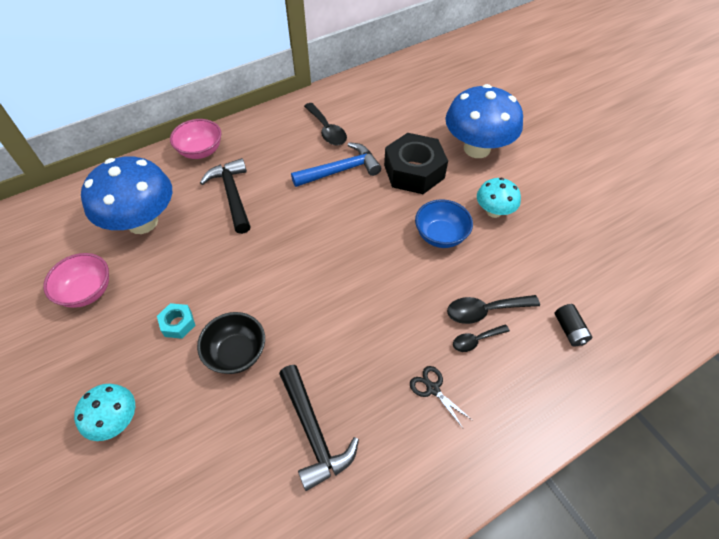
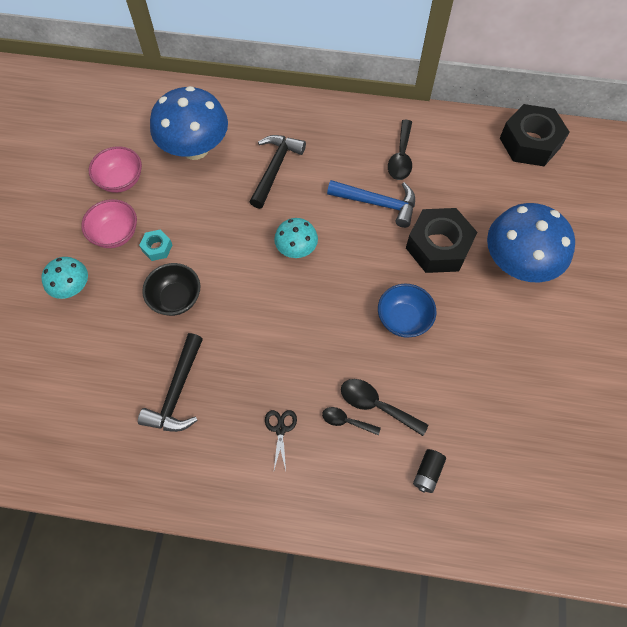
camera: 40 degrees right, 10 degrees up
pink bowl [170,119,221,159] -> pink bowl moved to [81,199,137,248]
turquoise mushroom [477,178,521,218] -> turquoise mushroom moved to [274,218,318,258]
none -> black nut [500,104,570,166]

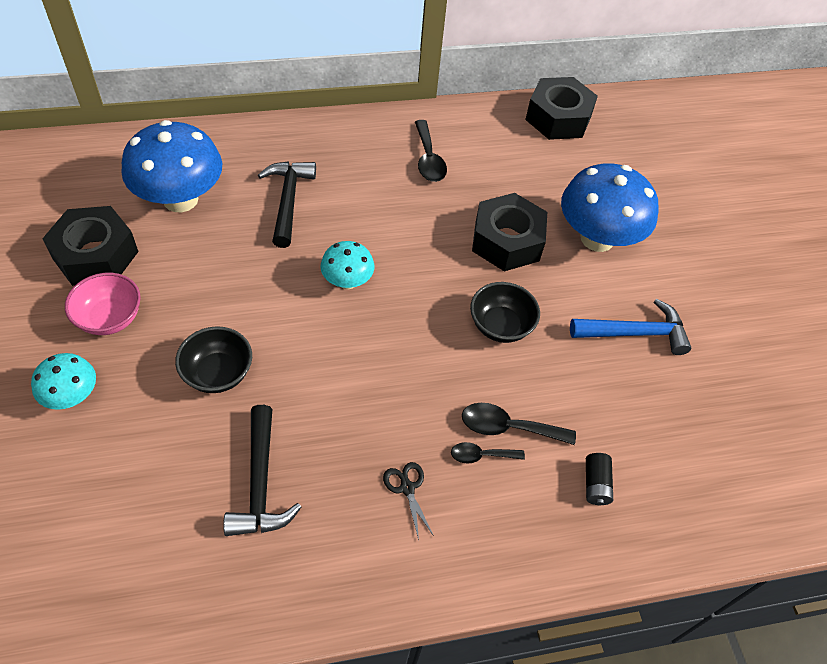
camera: 25 degrees left, 10 degrees down
pink bowl [89,146,142,193] -> black nut [42,206,139,286]
turquoise nut [139,229,172,261] -> none
blue hammer [327,180,415,228] -> blue hammer moved to [570,299,691,355]
blue bowl [378,284,436,338] -> black bowl [470,282,540,343]

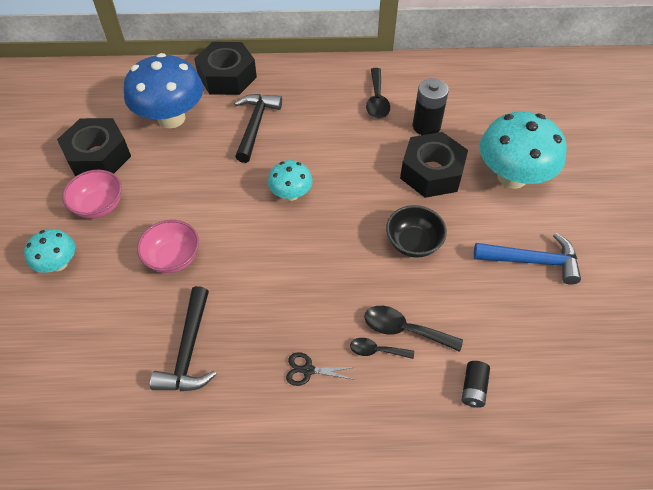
camera: 15 degrees right, 0 degrees up
black bowl [175,326,252,393] -> pink bowl [137,220,199,273]
black scissors [383,462,434,540] -> black scissors turned 75 degrees counterclockwise [286,352,355,386]
black nut [525,77,598,140] -> black nut moved to [194,42,257,95]
blue mushroom [561,163,659,252] -> turquoise mushroom [480,111,567,189]
none -> black battery [413,78,449,135]

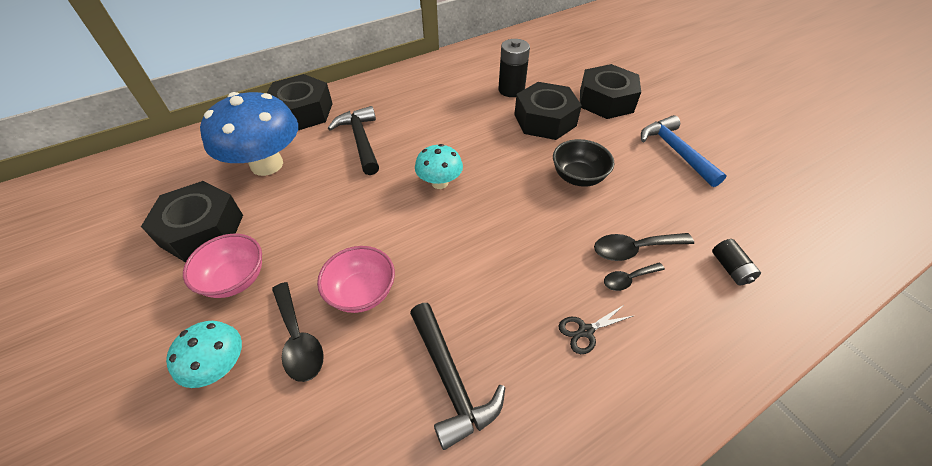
camera: 30 degrees left, 5 degrees down
black spoon [366,68,390,119] -> black spoon moved to [272,282,324,382]
blue hammer [474,233,581,285] -> blue hammer turned 90 degrees counterclockwise [641,115,727,187]
turquoise mushroom [480,111,567,189] -> black nut [580,64,641,119]

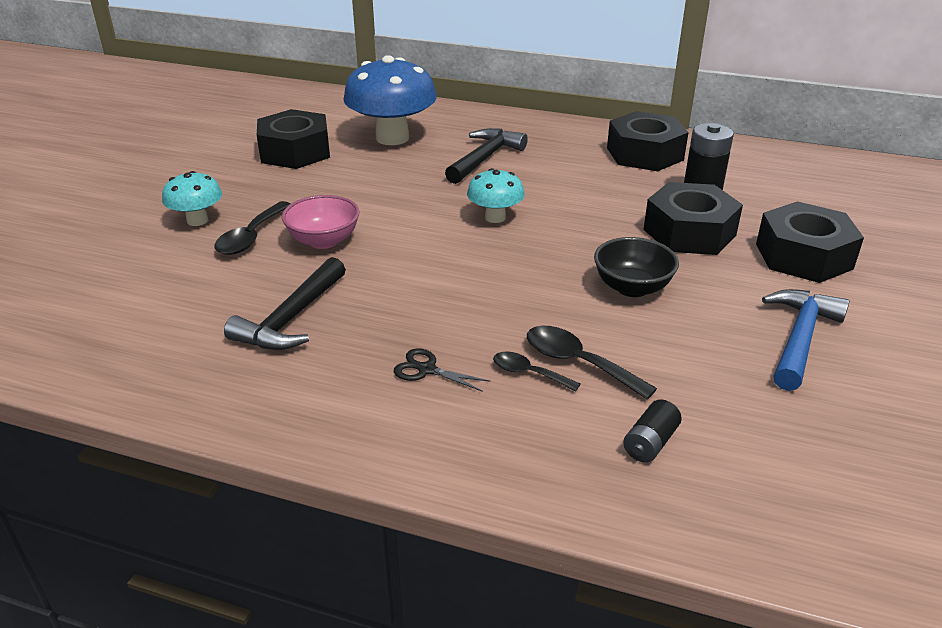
camera: 50 degrees right, 15 degrees down
pink bowl [183,234,262,298] -> none
black nut [267,74,333,130] -> black nut moved to [607,111,689,171]

